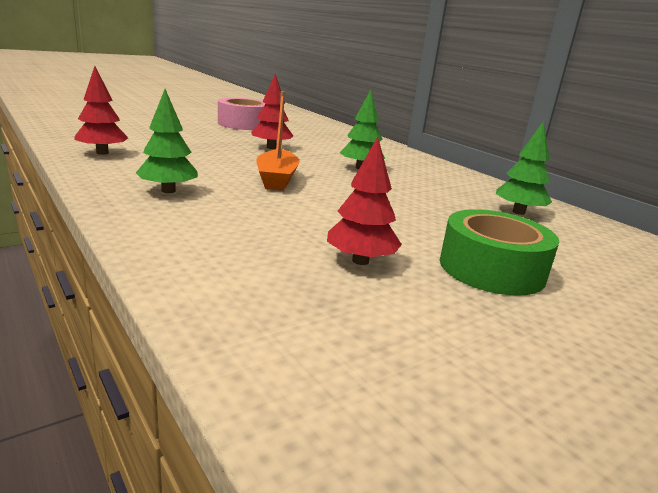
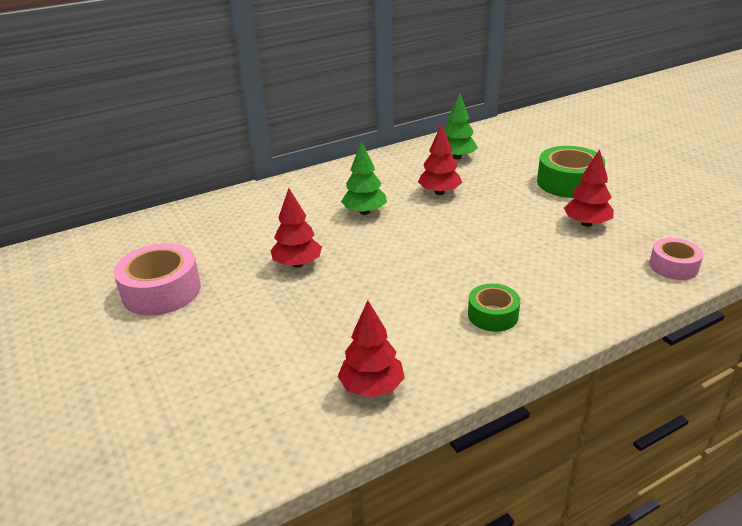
camera: 80 degrees left, 10 degrees up
green tree [136,89,198,193] -> green tape [468,284,520,332]
orange boat [256,91,300,191] -> none
none -> red tree [418,123,462,195]
none -> pink tape [649,238,703,280]

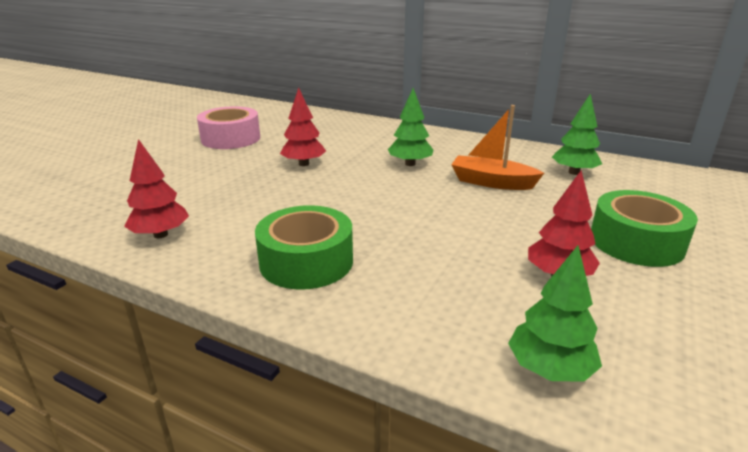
camera: 55 degrees right, 5 degrees down
red tree [418,123,462,195] -> orange boat [451,105,544,190]
green tape [468,284,520,332] -> green tape [255,205,353,290], size x1.66
pink tape [649,238,703,280] -> green tree [508,245,602,382]

